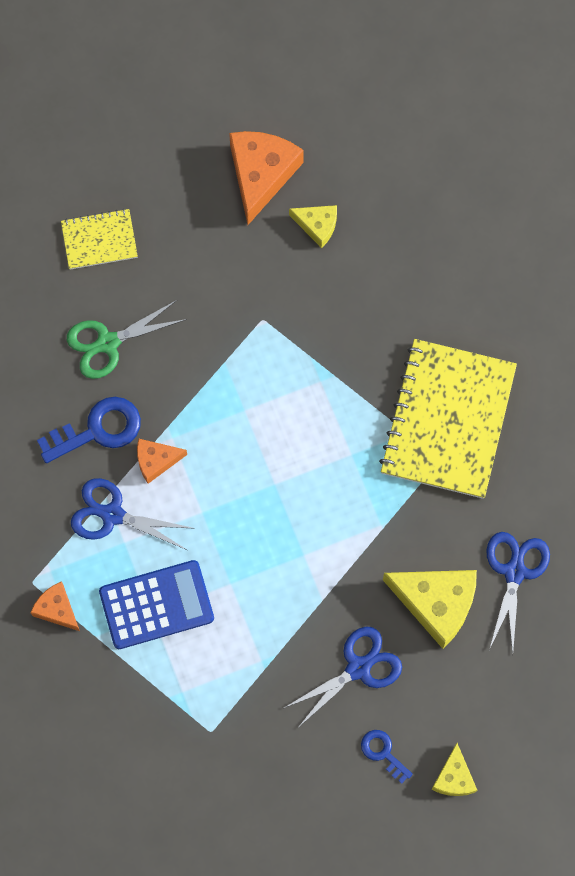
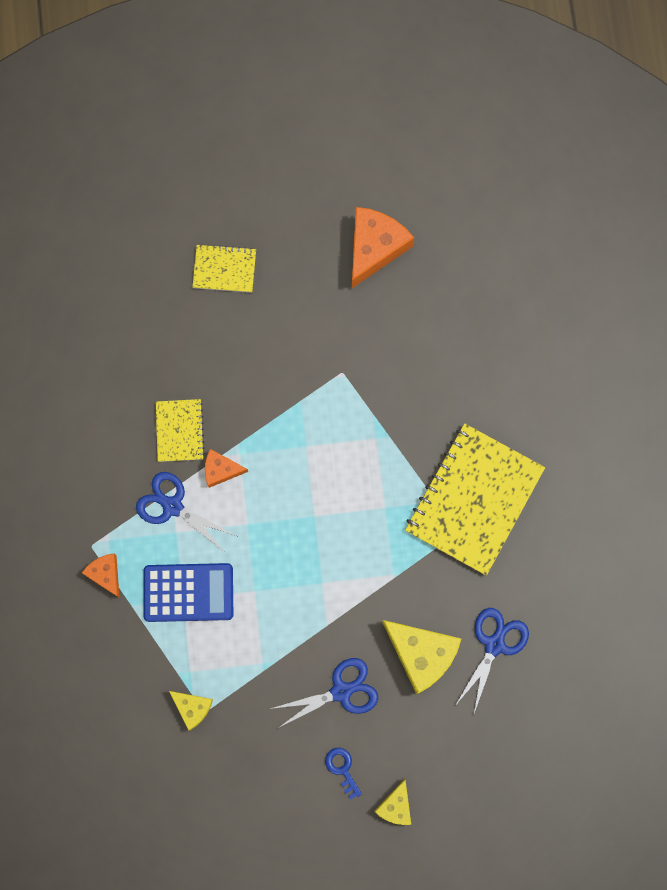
camera: 15 degrees right, 5 degrees up
blue key [37,397,141,463] -> yellow notebook [156,399,205,462]
green scissors [67,300,187,379] -> none
yellow cheese [289,205,337,248] -> yellow cheese moved to [169,691,213,731]

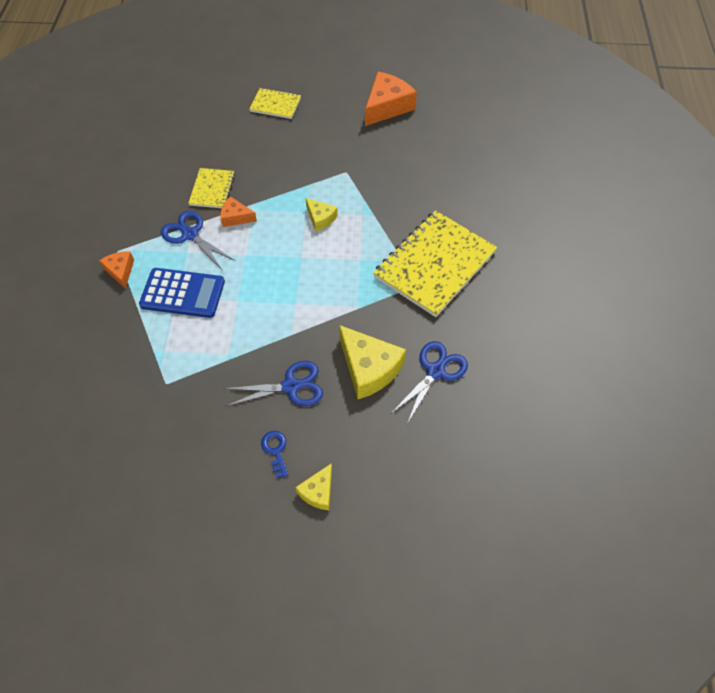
camera: 10 degrees right, 20 degrees down
yellow cheese [169,691,213,731] -> yellow cheese moved to [306,198,338,232]

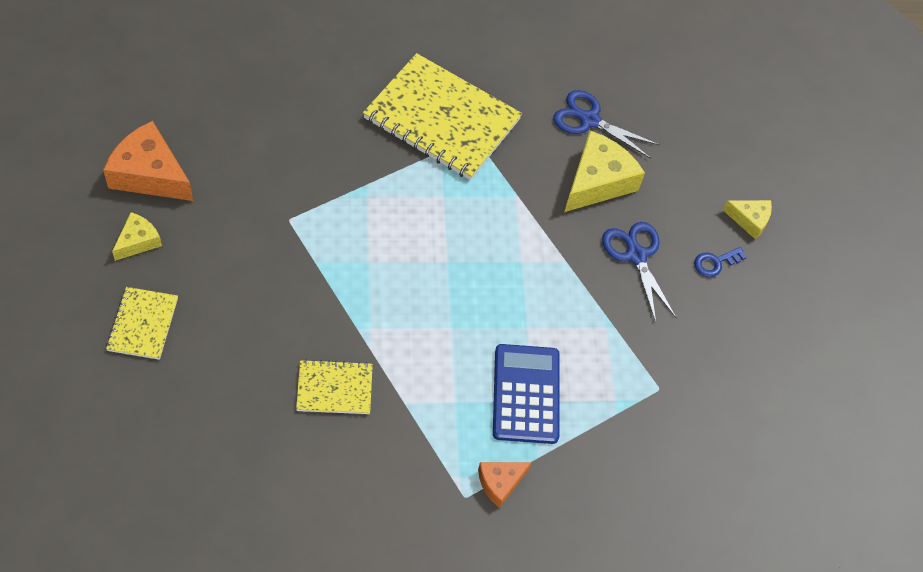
camera: 105 degrees left, 0 degrees up
blue scissors [161,211,235,268] -> none
orange cheese [220,196,257,227] -> none
yellow cheese [306,198,338,232] -> yellow cheese moved to [112,212,162,261]

